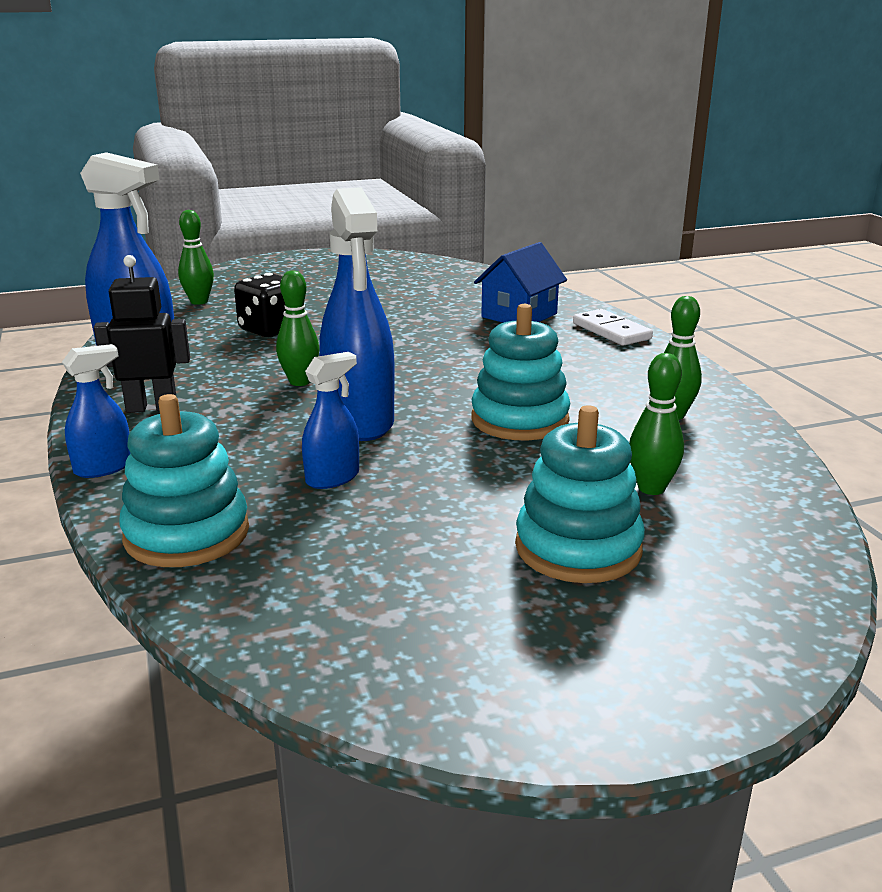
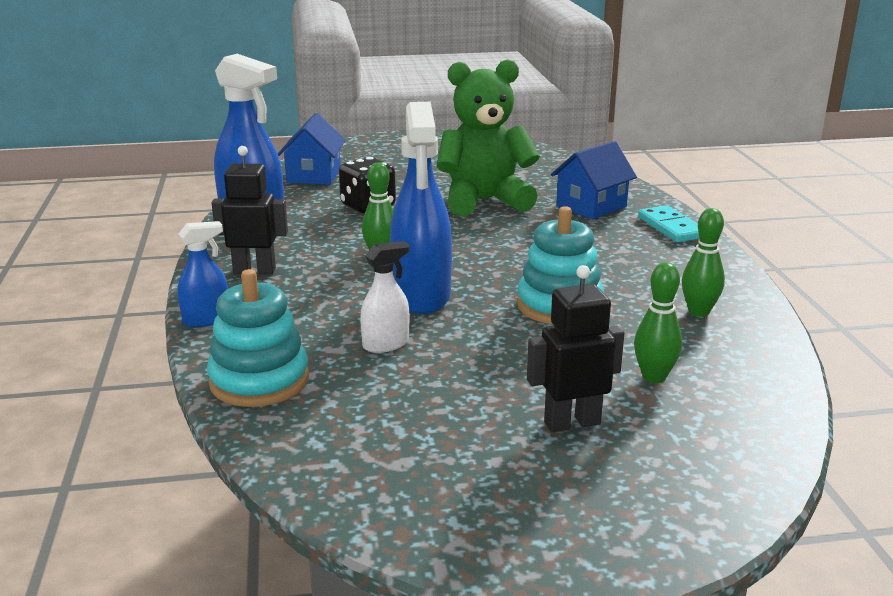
camera: 10 degrees right, 0 degrees up
green bowling pin [178,210,214,305] -> blue house [278,113,346,185]
blue spray bottle [302,352,359,489] -> white spray bottle [360,241,410,353]
turquoise stacking toy [515,405,645,583] -> black robot [527,265,624,432]
white domino [573,309,653,346] -> turquoise domino [638,205,699,242]
none -> green teddy bear [436,59,540,216]

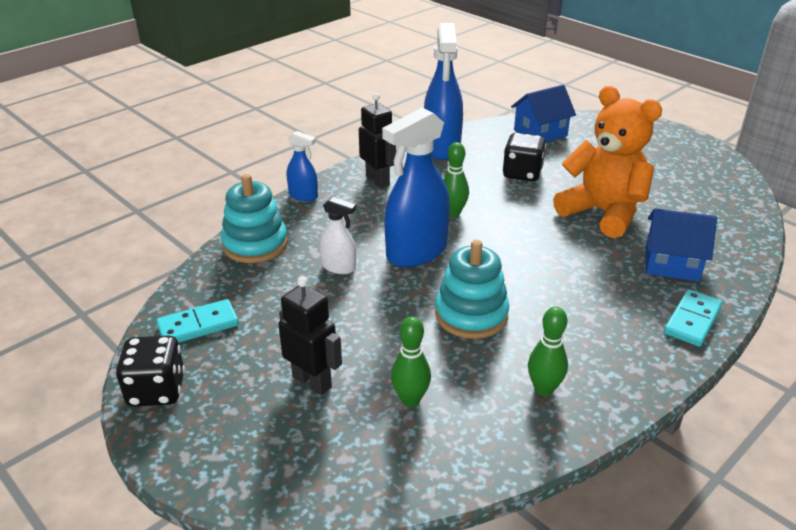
camera: 55 degrees right, 10 degrees up
green teddy bear [436,59,540,216] -> orange teddy bear [553,86,662,238]
none -> black dice [116,336,185,407]
none -> turquoise domino [156,299,239,343]

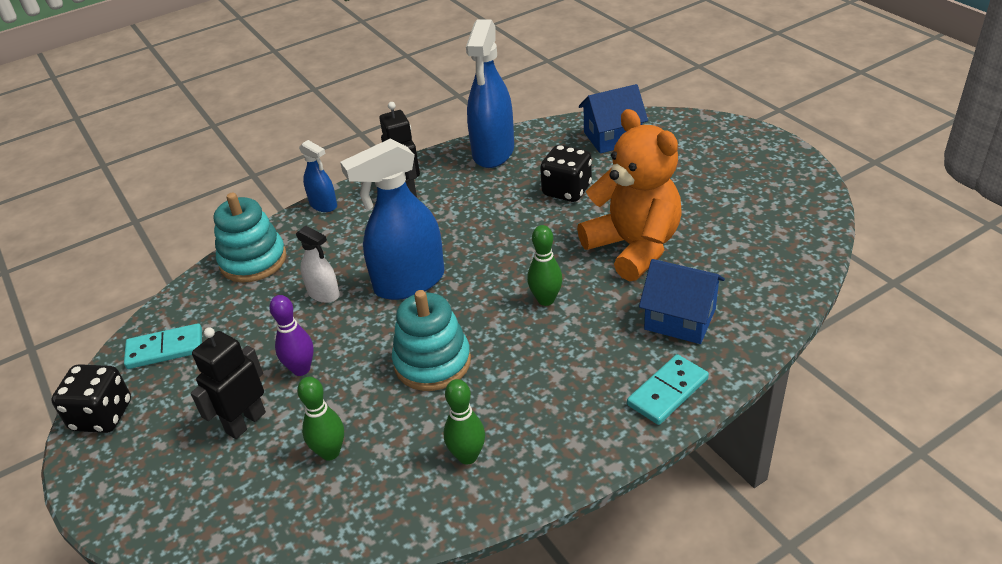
camera: 15 degrees right, 5 degrees up
black robot [278,277,342,395] -> black robot turned 105 degrees counterclockwise [191,327,266,439]
green bowling pin [443,142,469,217] -> green bowling pin moved to [527,225,563,306]
none -> purple bowling pin [269,295,314,376]

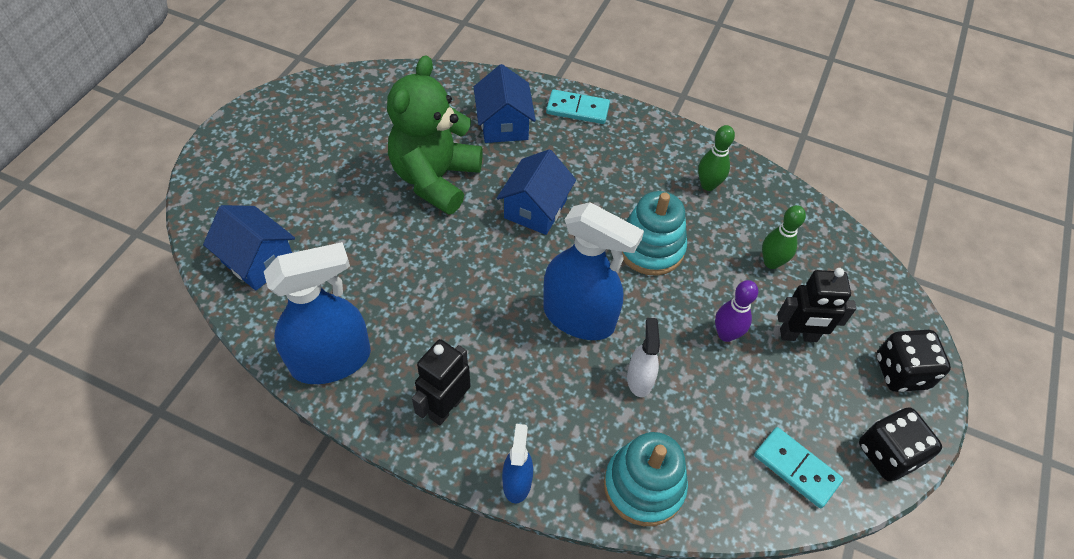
camera: 130 degrees left, 15 degrees up
green bowling pin [527,225,563,306] -> blue house [497,149,576,235]
black dice [540,145,592,202] -> black dice moved to [876,330,951,392]
orange teddy bear [577,109,682,281] -> green teddy bear [387,55,483,215]

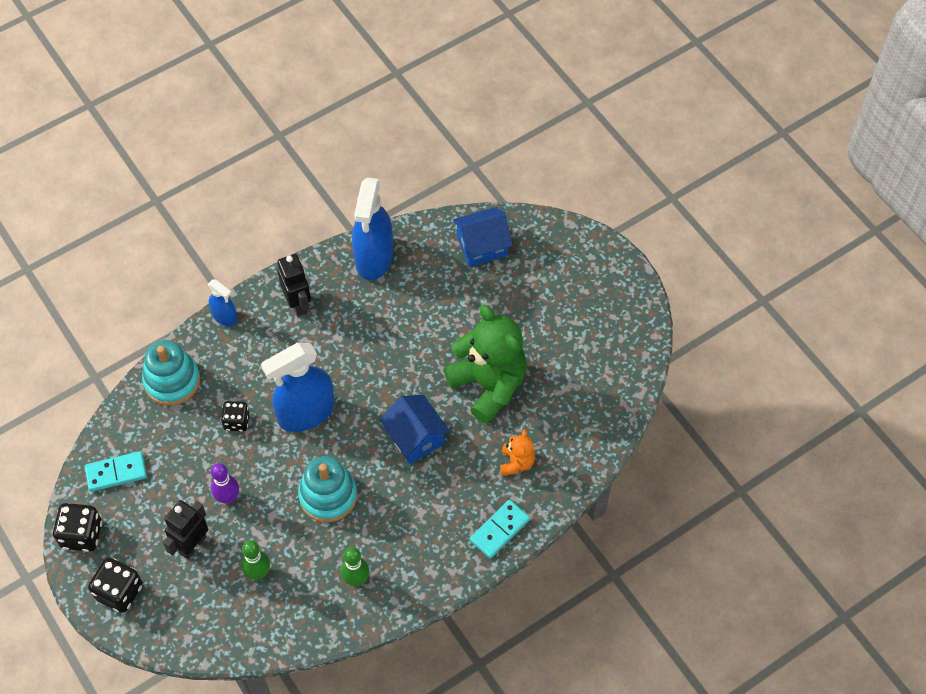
camera: 125 degrees right, 5 degrees up
blue house [474,64,536,143] -> orange teddy bear [500,429,535,476]
white spray bottle [627,318,660,397] -> black dice [221,401,249,432]

